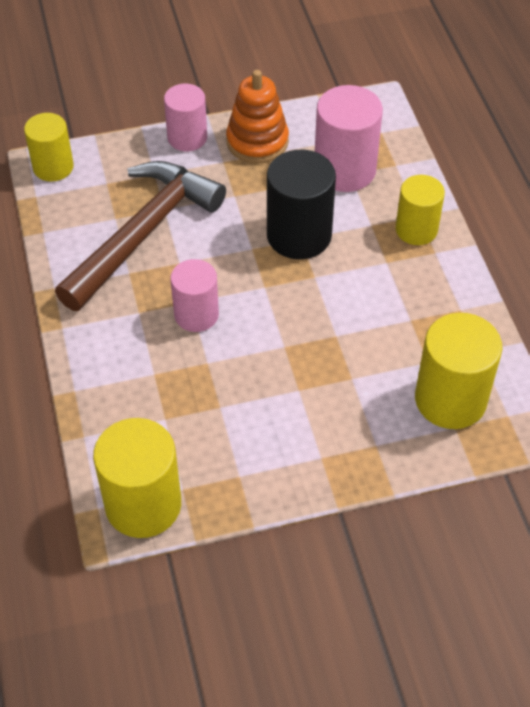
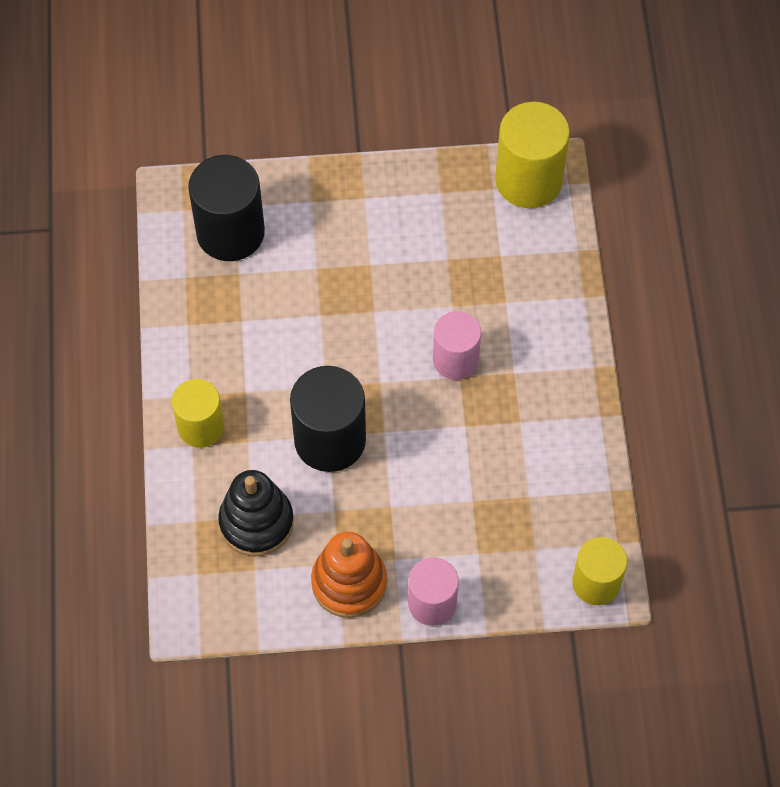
camera: 170 degrees left, 10 degrees up
brown hammer [55,161,226,311] -> none
pink cylinder [315,85,383,192] -> black stacking toy [218,470,294,556]
yellow cylinder [415,313,502,429] -> black cylinder [188,155,265,261]

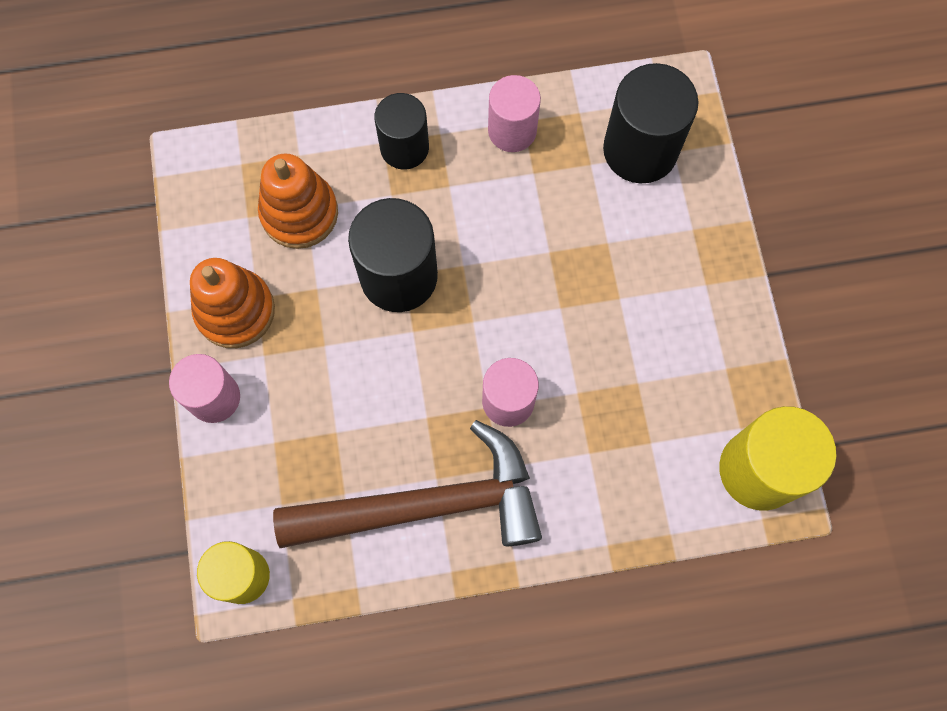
camera: 85 degrees right, 10 degrees up
yellow cylinder [172,379,224,448] -> black cylinder [374,93,429,170]
black stacking toy [218,470,294,556] -> orange stacking toy [258,154,338,249]
none -> brown hammer [273,420,542,548]
none -> pink cylinder [488,75,541,152]

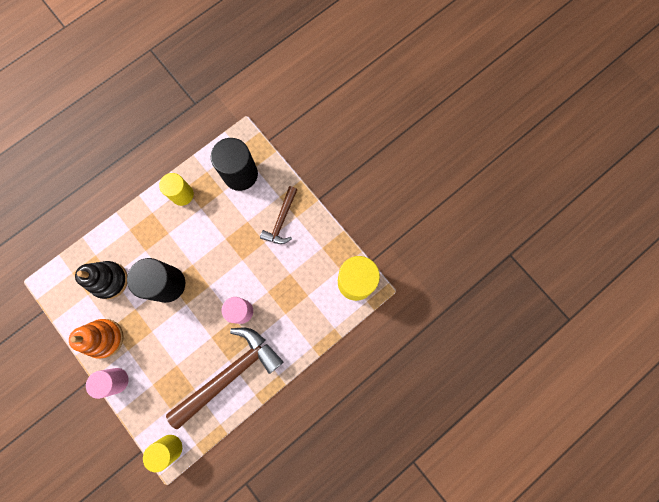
camera: 30 degrees left, 5 degrees up
orange stacking toy [258,154,338,249] -> black stacking toy [75,261,127,299]
black cylinder [374,93,429,170] -> none
pink cylinder [488,75,541,152] -> yellow cylinder [159,173,194,206]
none -> brown hammer [260,186,297,244]

